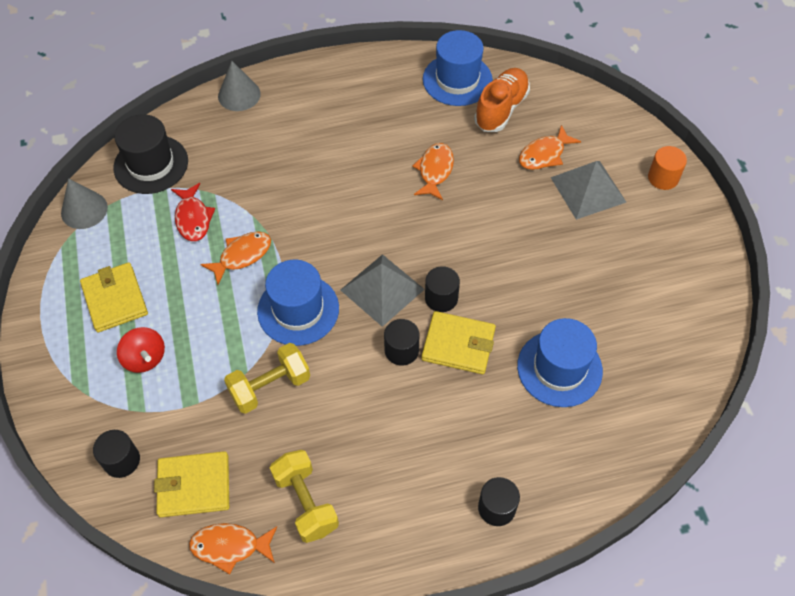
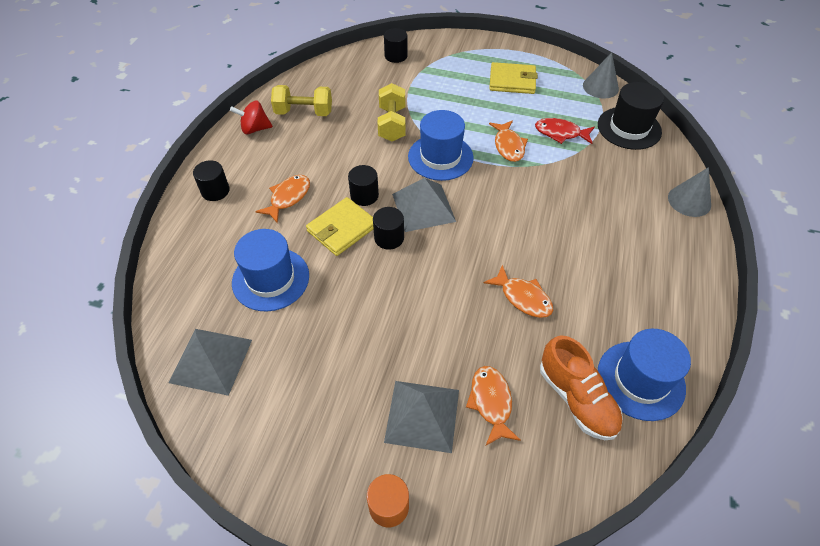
camera: 120 degrees right, 5 degrees down
red spinning top [117,327,165,373] -> red spinning top moved to [230,101,273,134]
yellow wallet [154,451,229,517] -> none
orange fish [189,523,277,574] -> orange fish moved to [255,175,310,223]
none -> grey pyramid [169,329,252,396]

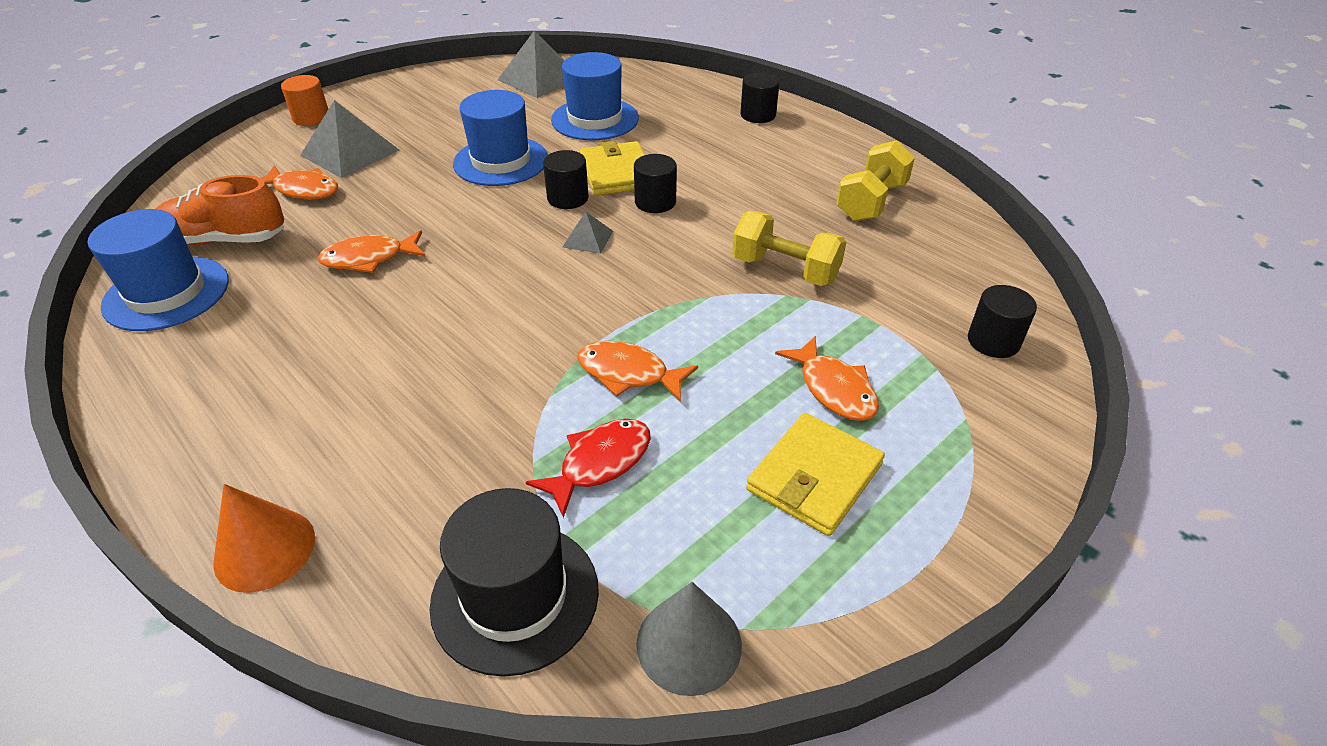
camera: 120 degrees right, 10 degrees down
red spinning top [230,101,273,134] -> none
orange fish [255,175,310,223] -> orange fish moved to [775,336,879,421]
grey pyramid [392,178,456,232] -> grey pyramid [563,212,613,254], size x0.50
blue hat [408,110,474,181] -> blue hat moved to [453,90,548,186]
grey cone [668,167,711,217] -> orange cone [213,484,315,593]

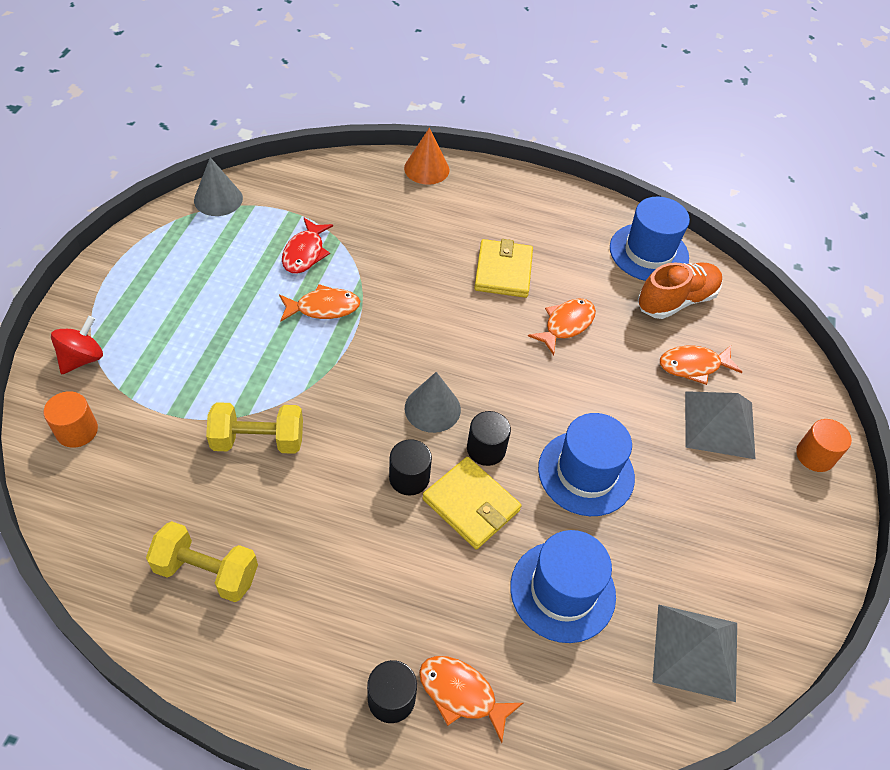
camera: 145 degrees right, 10 degrees up
black hat [430,488,599,677] -> none
grey pyramid [563,212,613,254] -> grey cone [405,372,461,433]
yellow wallet [746,413,885,536] -> yellow wallet moved to [474,239,533,298]
orange fish [775,336,879,421] -> orange fish moved to [419,656,523,743]
yellow dumbbell [836,140,915,222] -> yellow dumbbell turned 75 degrees counterclockwise [146,521,258,602]
black cylinder [968,285,1037,358] -> orange cylinder [43,391,98,448]
none -> red spinning top [51,316,103,374]

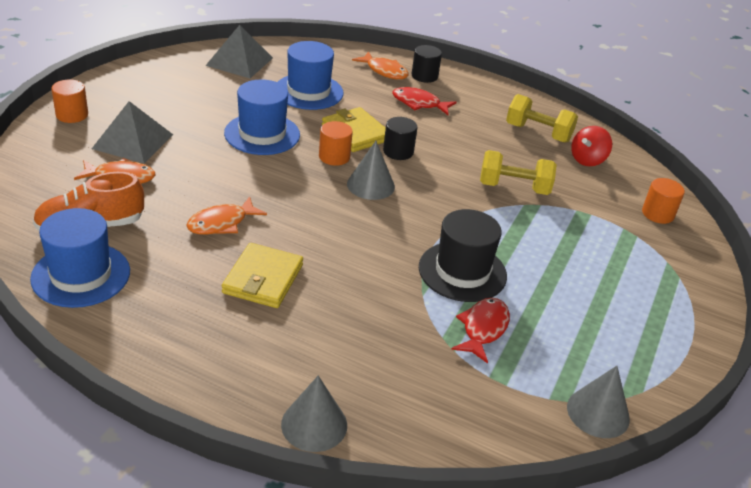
camera: 170 degrees left, 15 degrees down
red spinning top [51,316,103,374] -> red spinning top moved to [571,126,612,166]
orange fish [279,284,361,321] -> black hat [419,209,507,302]
orange cone [404,128,450,185] -> grey cone [281,376,347,452]
black cylinder [467,411,511,466] -> orange cylinder [319,121,353,166]
none -> red fish [392,87,457,115]

